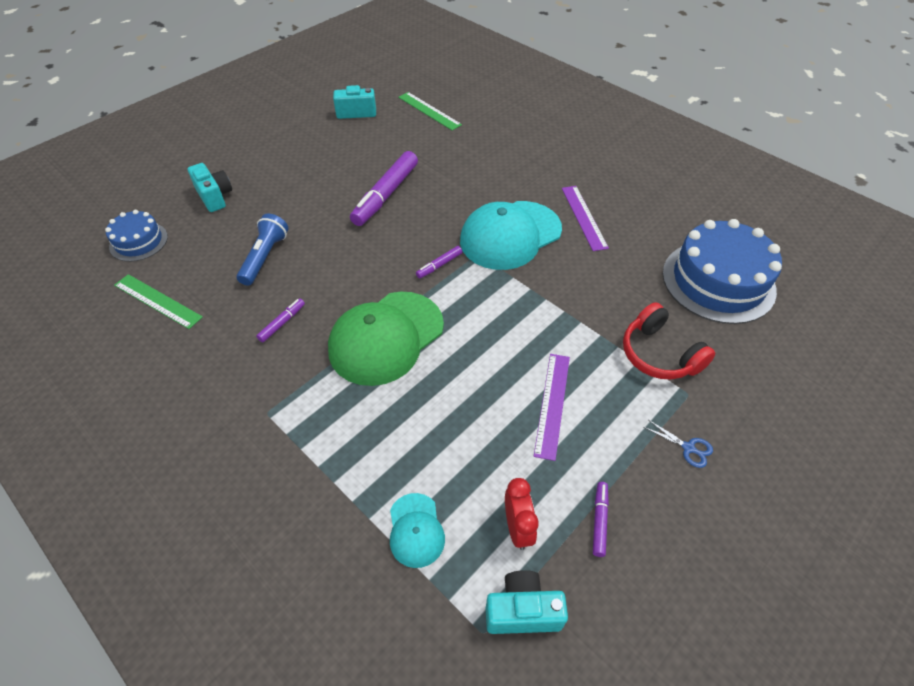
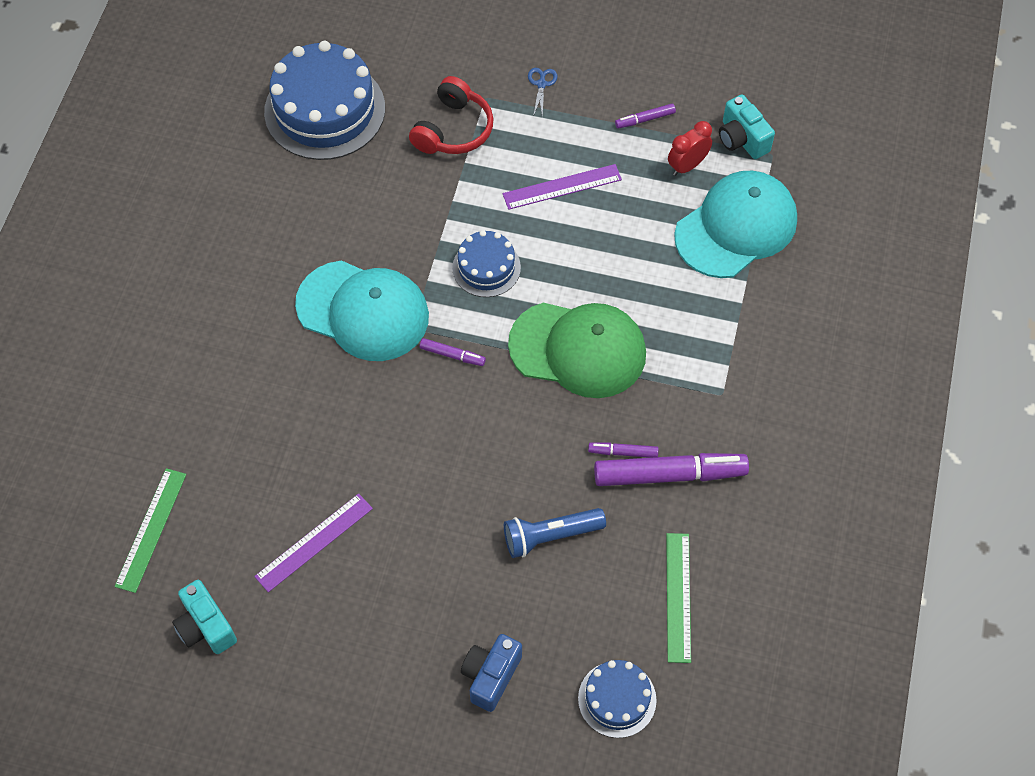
camera: 120 degrees left, 10 degrees up
turquoise camera [187,163,232,212] -> blue camera [461,634,522,712]
purple marker [350,151,418,226] -> purple marker moved to [594,453,749,486]
turquoise cap [390,493,445,568] -> turquoise cap [674,171,797,278], size x2.06
purple ruler [562,186,609,251] -> purple ruler moved to [254,493,373,592]
none -> blue cake [452,230,521,297]

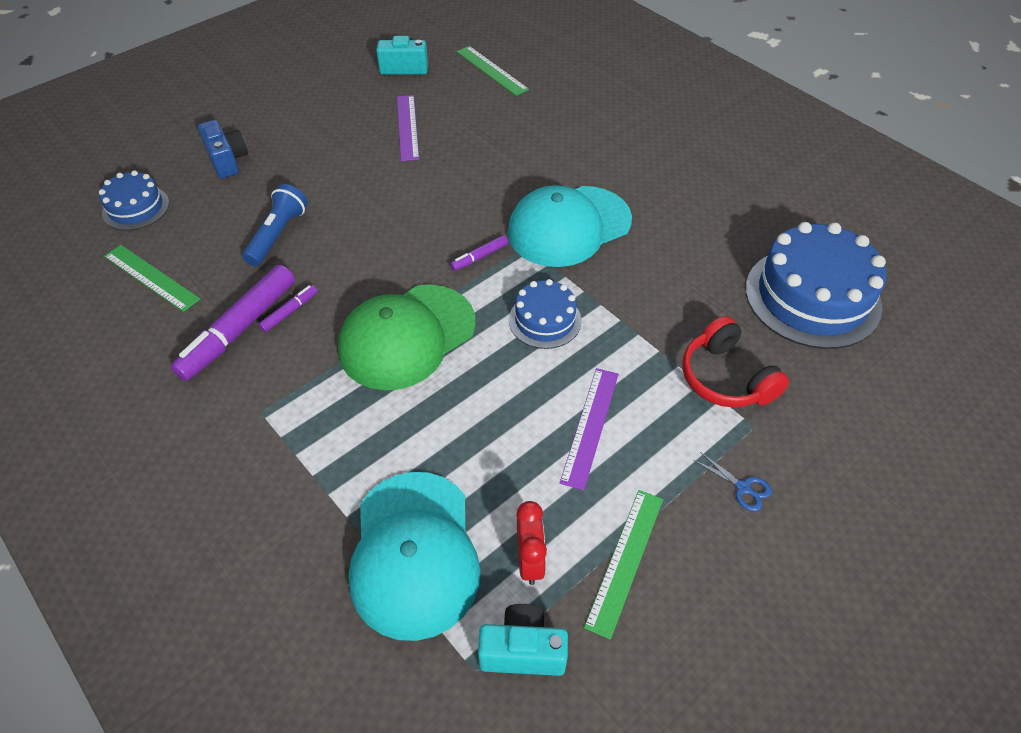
camera: 125 degrees right, 10 degrees down
purple marker [615,103,676,129] -> green ruler [584,490,663,640]

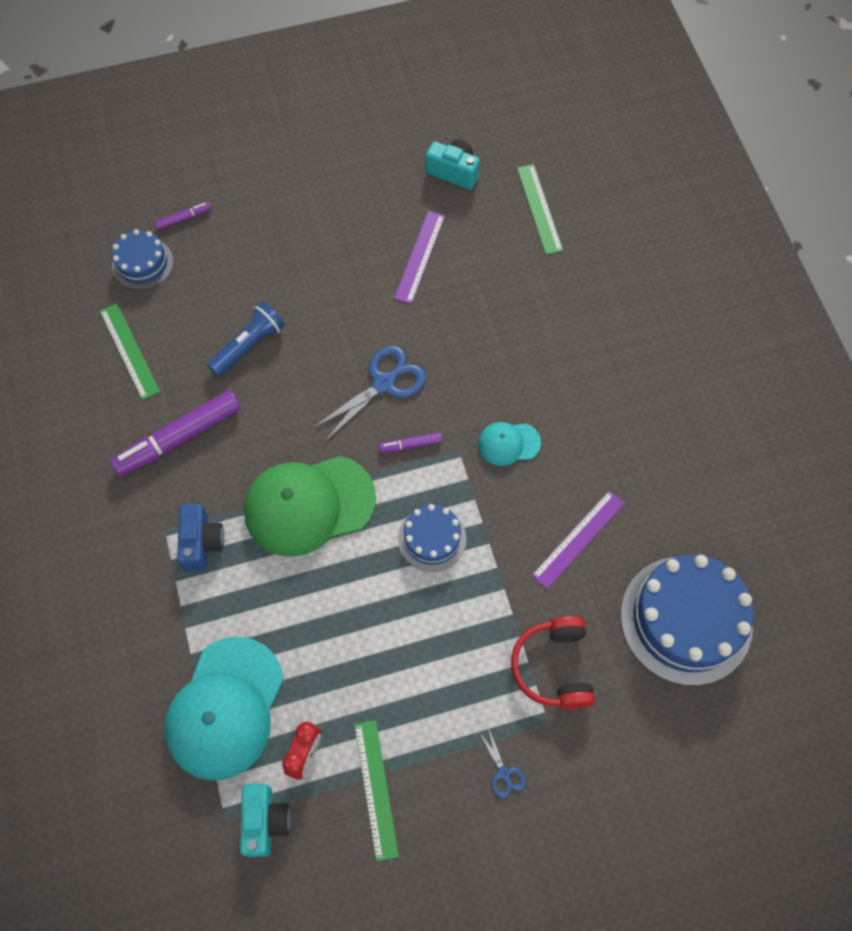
camera: 25 degrees right, 15 degrees up
blue camera [198,120,248,178] -> blue camera moved to [177,504,224,572]
purple marker [258,285,318,333] -> purple marker moved to [155,202,212,230]
turquoise camera [478,604,568,676] -> turquoise camera turned 60 degrees clockwise [240,784,291,857]
turquoise cap [508,185,632,267] -> turquoise cap [478,422,541,466], size x0.48
purple ruler [560,368,619,490] -> purple ruler moved to [531,491,625,589]
green ruler [584,490,663,640] -> green ruler turned 60 degrees counterclockwise [354,720,399,862]
none -> blue scissors [312,345,426,443]

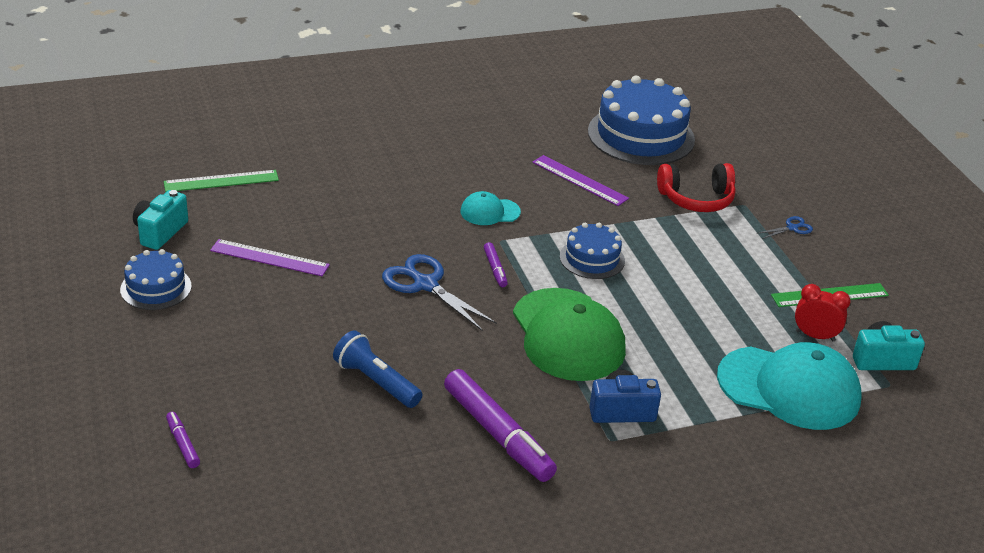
camera: 95 degrees left, 30 degrees down
green ruler [100,304,160,400] -> none
blue cake [112,229,174,290] -> blue cake moved to [120,249,192,310]
turquoise cap [478,422,541,466] -> turquoise cap turned 90 degrees clockwise [461,191,521,225]

